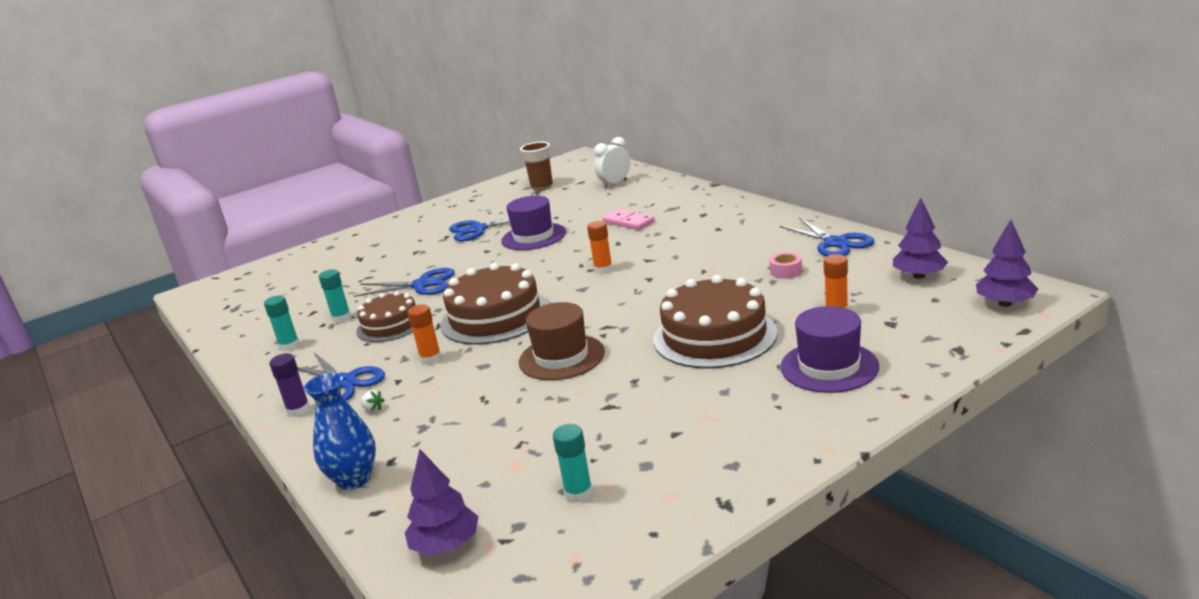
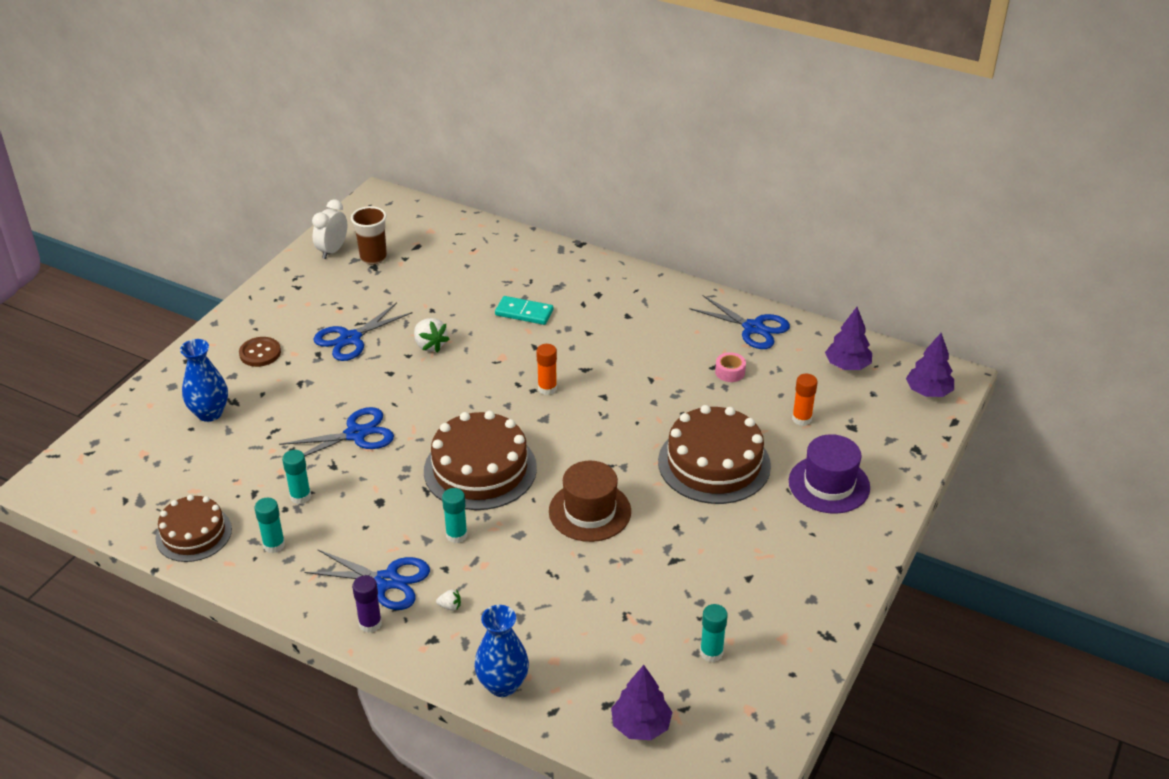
camera: 30 degrees left, 15 degrees up
brown cake [356,291,415,342] -> brown cake moved to [155,495,232,562]
orange glue stick [407,304,442,365] -> turquoise glue stick [442,488,467,543]
purple hat [501,196,566,250] -> white strawberry [414,318,449,353]
white clock [594,137,630,188] -> white clock moved to [312,199,347,259]
pink domino [602,209,655,230] -> turquoise domino [495,296,553,325]
none -> blue vase [180,339,228,422]
none -> brown button [239,337,281,367]

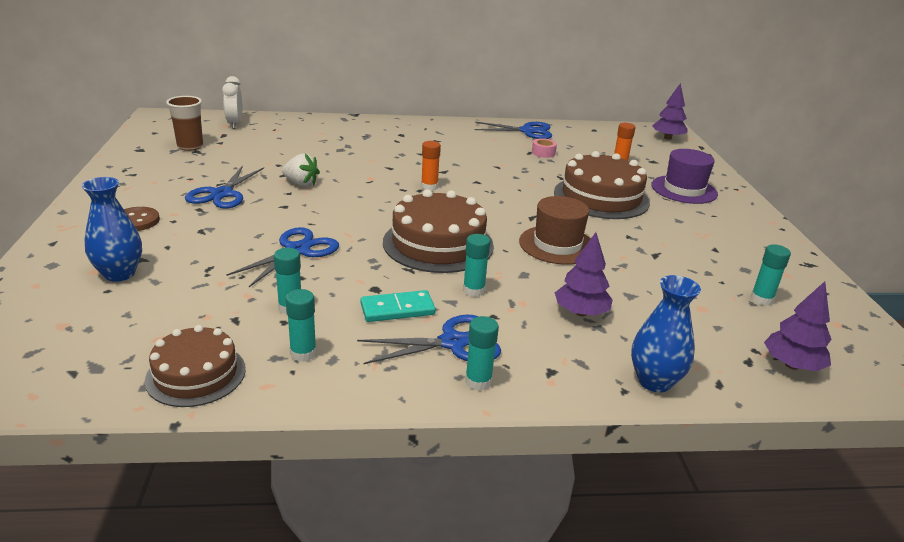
camera: 35 degrees left, 10 degrees down
white clock [312,199,347,259] -> white clock moved to [222,76,243,129]
purple glue stick [352,575,382,633] -> turquoise glue stick [465,316,499,391]
white strawberry [436,589,461,611] -> none
turquoise domino [495,296,553,325] -> turquoise domino moved to [360,290,436,322]
purple tree [825,307,872,370] -> purple tree moved to [555,232,613,316]

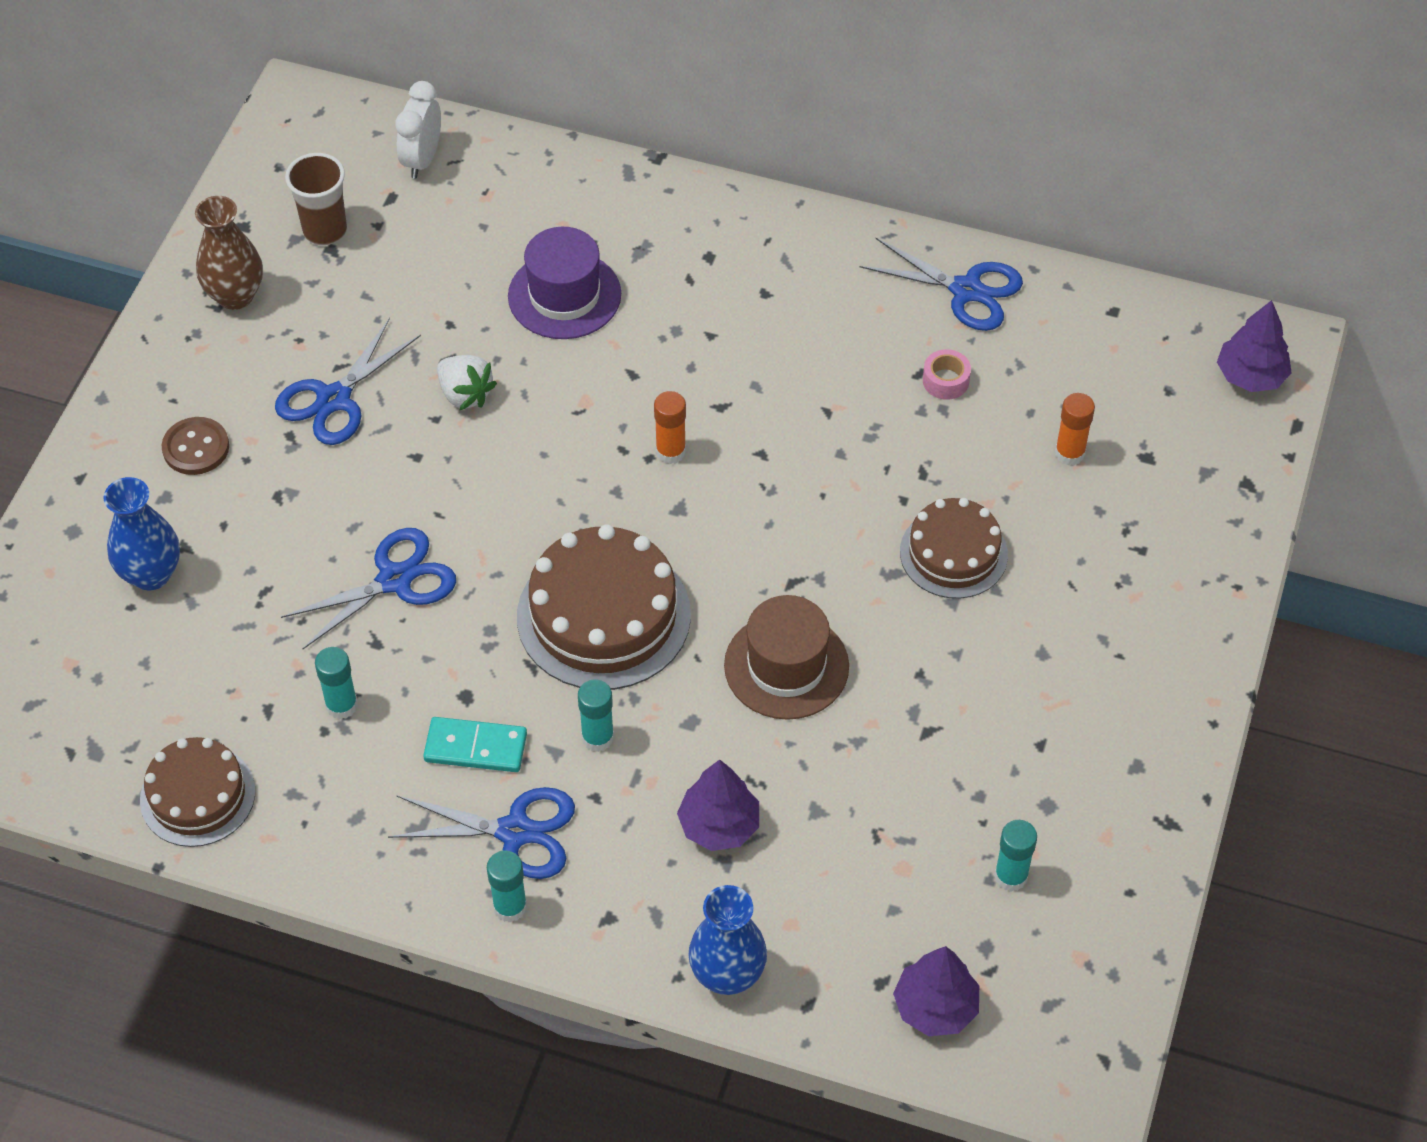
camera: 25 degrees right, 25 degrees up
turquoise glue stick [286,289,317,362] -> none
brown cake [554,151,650,219] -> brown cake [900,498,1008,599], size x0.63
purple hat [651,149,718,204] -> purple hat moved to [508,227,621,339]
none -> brown vase [195,196,263,310]

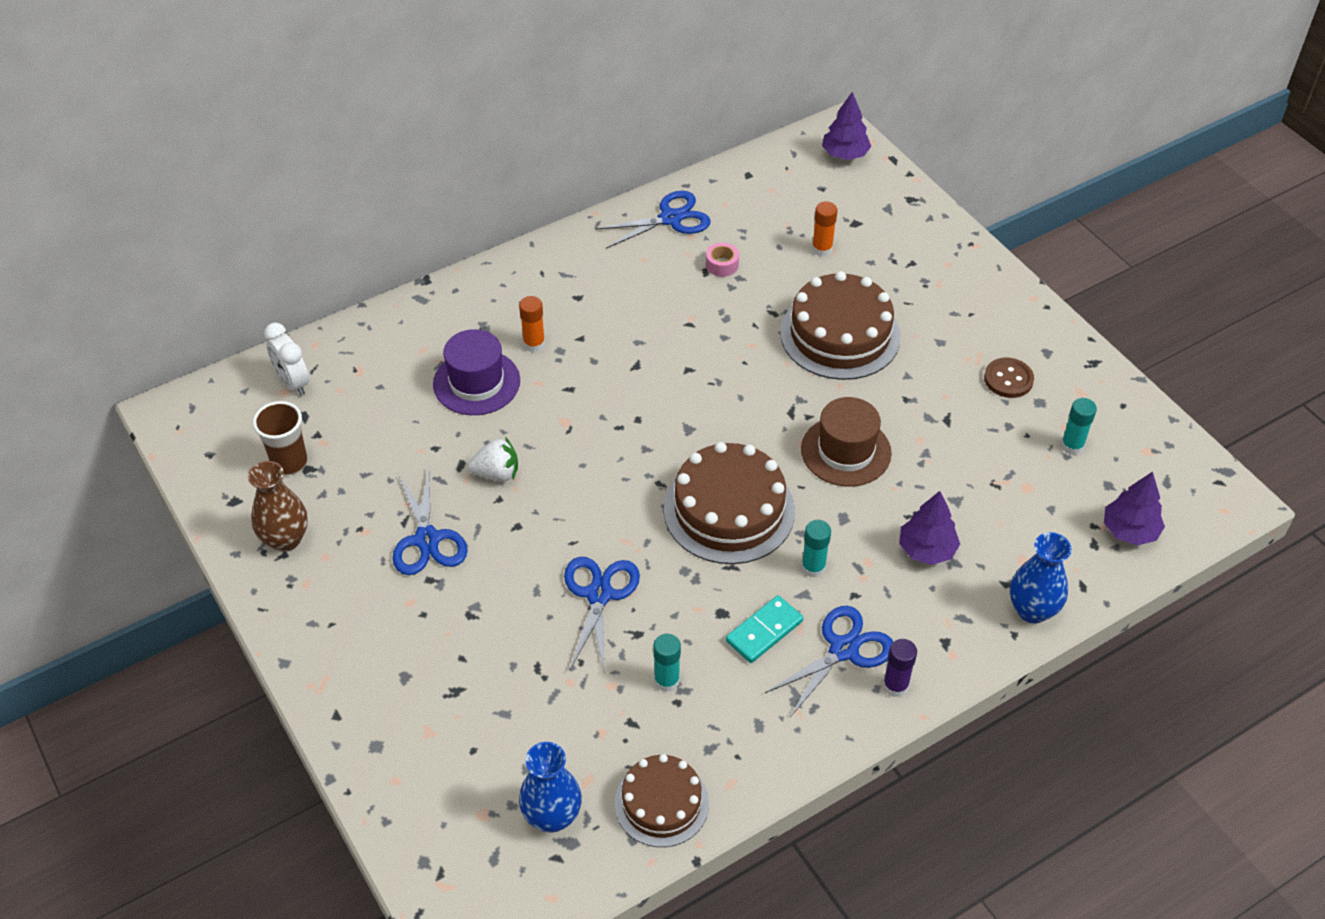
camera: 50 degrees left, 5 degrees down
blue vase [103,477,180,590] -> blue vase moved to [519,742,582,832]
brown button [162,417,229,475] -> brown button moved to [984,357,1034,398]
turquoise glue stick [487,850,527,922] -> purple glue stick [883,639,917,697]
orange glue stick [654,391,686,464] -> orange glue stick moved to [519,296,545,352]
brown cake [900,498,1008,599] -> brown cake [780,271,901,380], size x1.59

